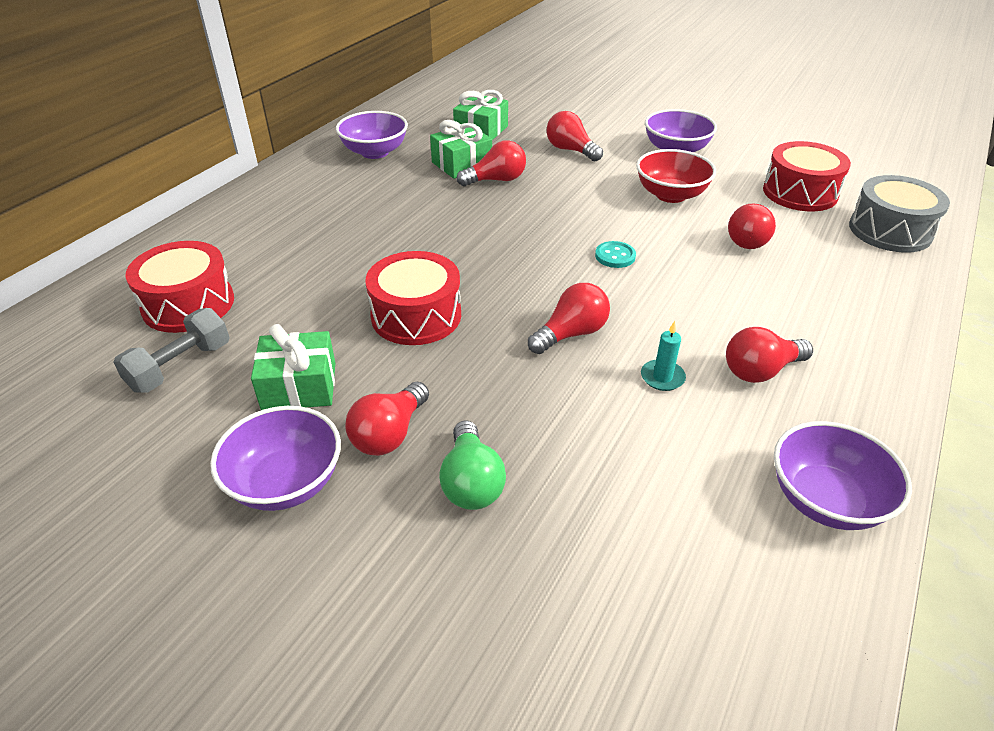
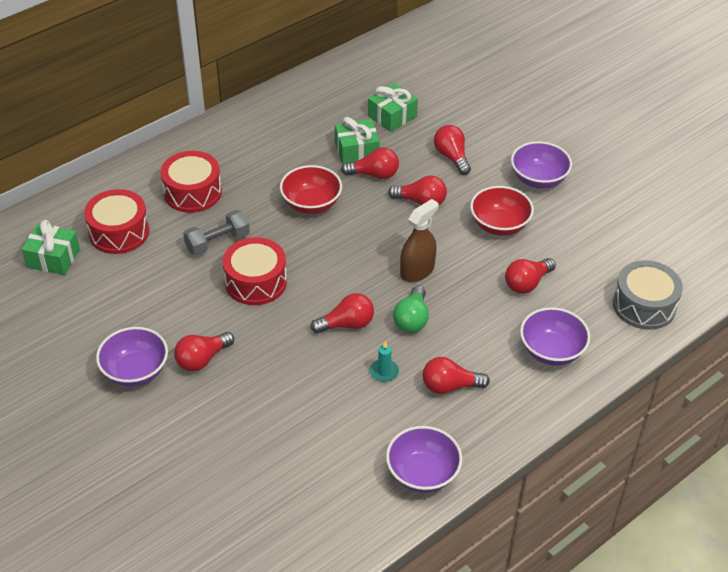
camera: 20 degrees right, 5 degrees up
grey dumbbell [114,308,230,393] -> grey dumbbell moved to [183,210,250,256]
green gift [251,324,335,410] -> green gift moved to [21,220,80,275]
purple bowl [336,111,408,159] -> purple bowl moved to [520,307,590,365]
green light bulb [439,420,506,510] -> green light bulb moved to [393,286,429,333]
turquoise button [595,241,636,268] -> brown spray bottle [400,199,439,282]
red drum [763,141,851,211] -> red drum moved to [160,151,222,213]
none -> red bowl [280,165,342,214]
none -> red light bulb [388,176,447,205]

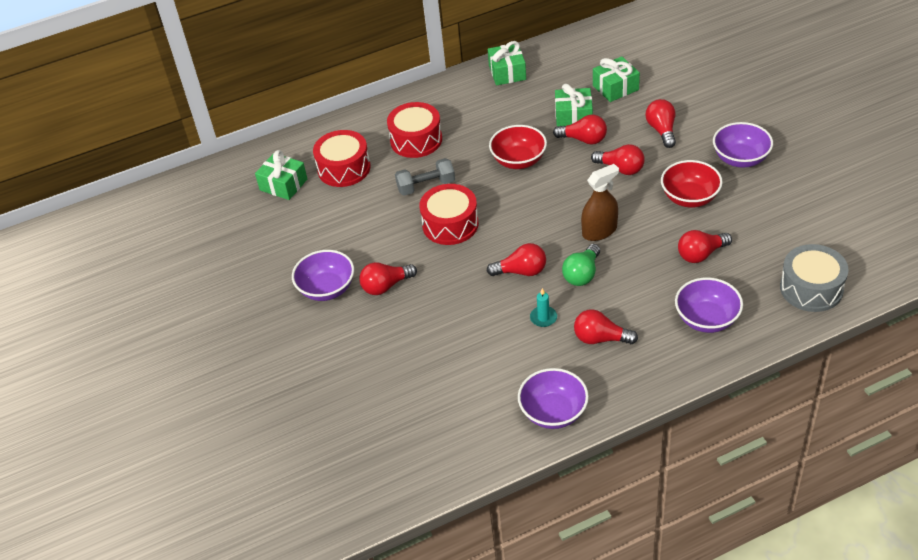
camera: 20 degrees right, 0 degrees up
none -> green gift [488,41,526,86]

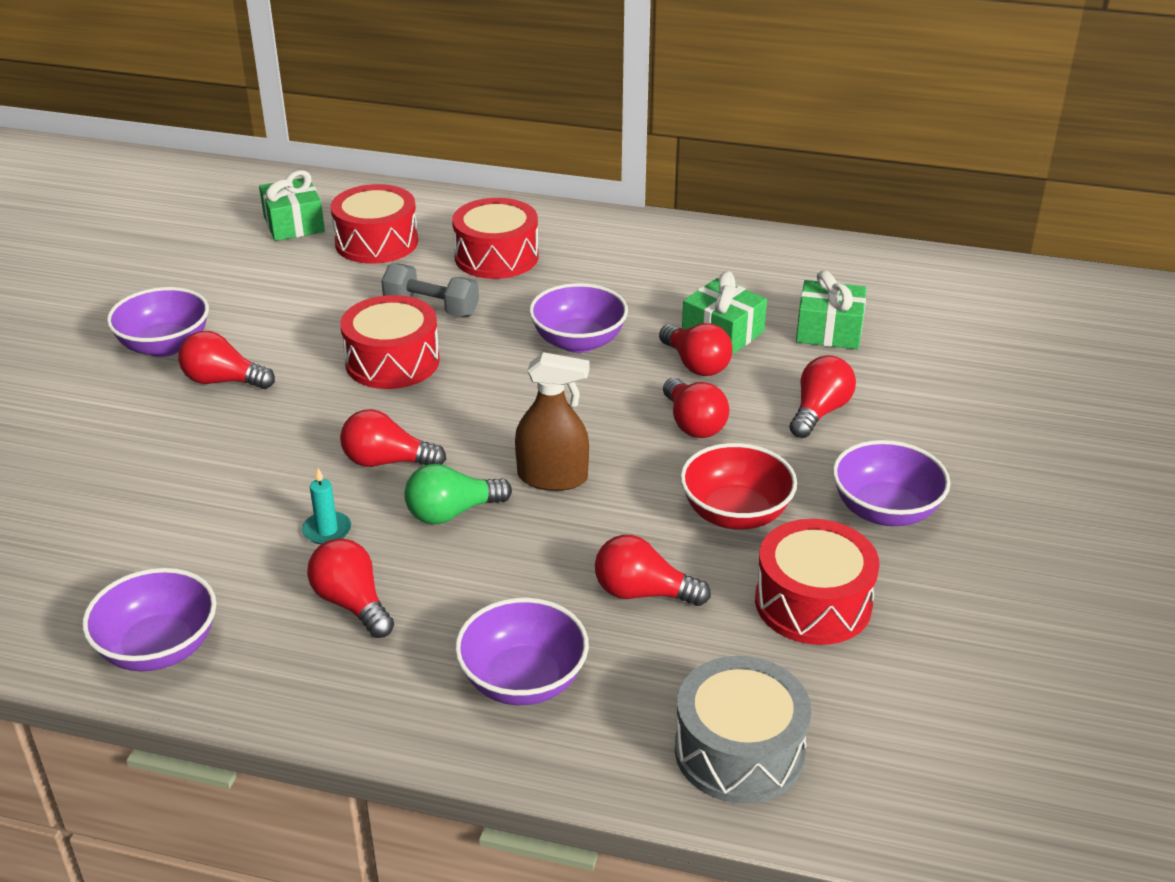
camera: 35 degrees right, 10 degrees down
red light bulb [487,243,546,276] -> red light bulb turned 150 degrees clockwise [340,409,446,467]
green gift [488,41,526,86] -> none
red bowl [489,125,547,169] -> purple bowl [529,283,628,353]
none -> red drum [755,519,880,645]

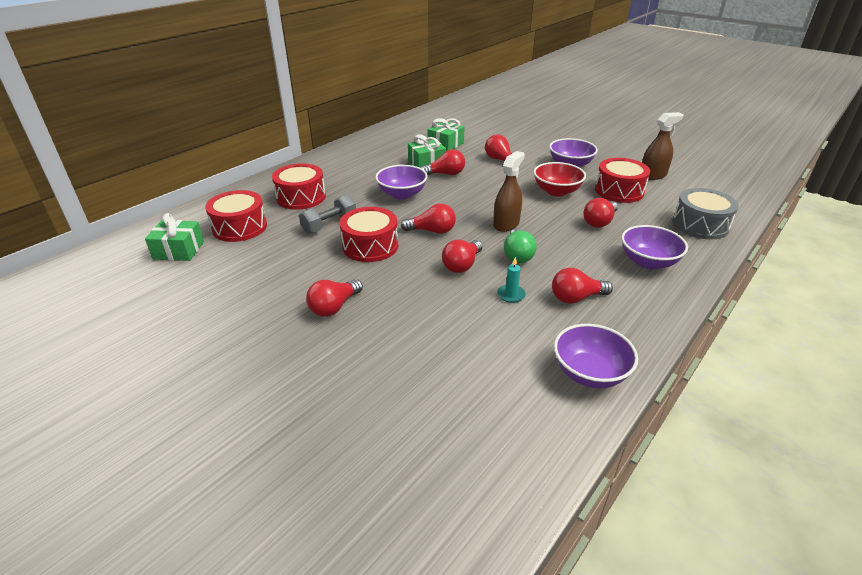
camera: 65 degrees left, 0 degrees up
purple bowl [107,287,209,357] -> none
red light bulb [663,378,729,438] -> red light bulb moved to [401,203,456,234]
none -> brown spray bottle [642,112,684,180]

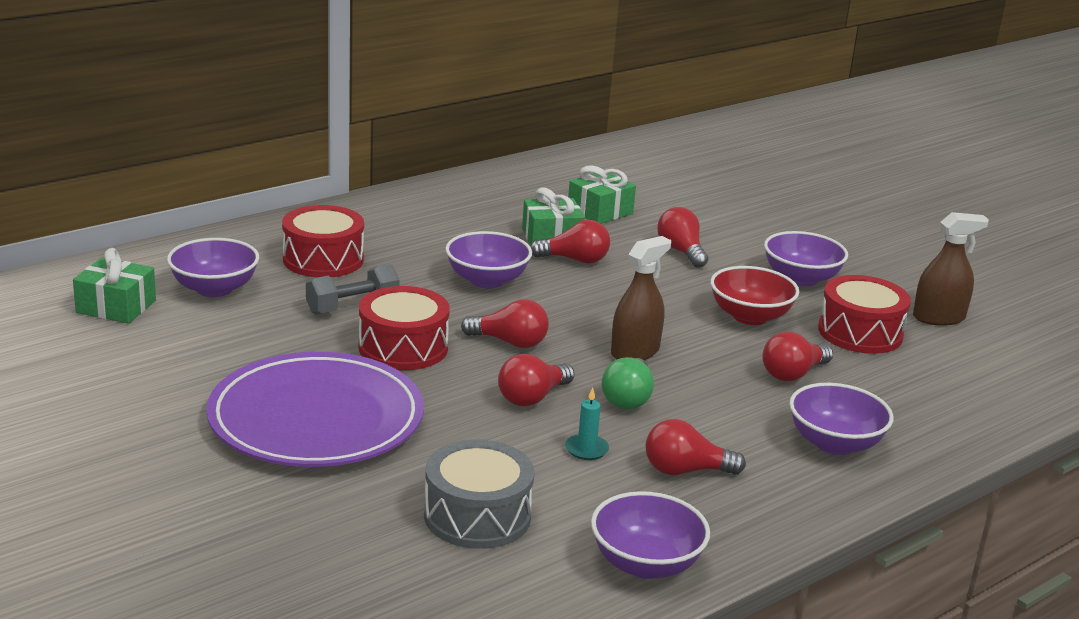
camera: 10 degrees right, 10 degrees down
red drum [205,190,267,242] -> purple bowl [167,238,259,297]
red light bulb [306,279,363,317] -> purple plate [206,352,424,467]
grey drum [672,188,739,239] -> grey drum moved to [424,439,534,549]

